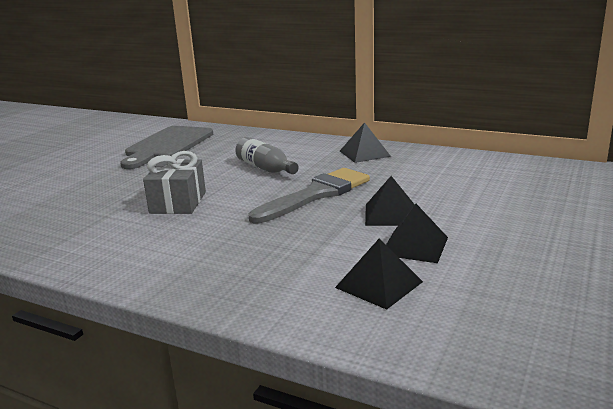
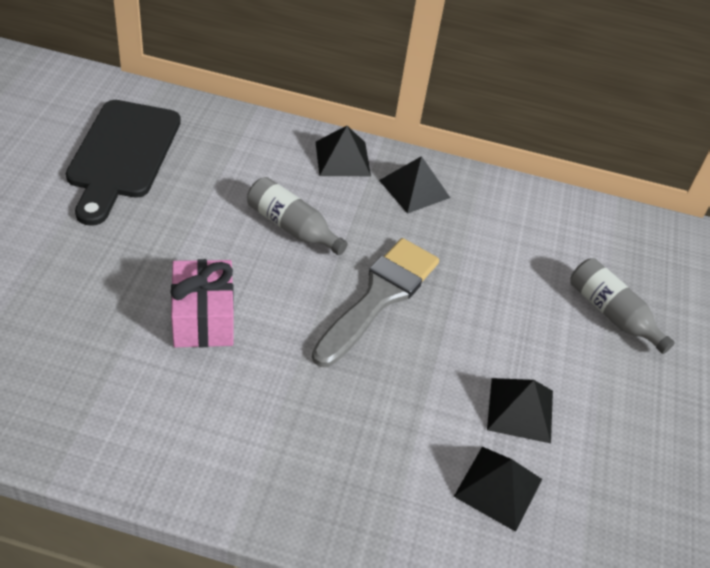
camera: 20 degrees left, 25 degrees up
grey cutting board [120,126,213,169] -> black cutting board [66,100,181,226]
grey gift [143,151,206,214] -> pink gift [170,259,234,347]
black pyramid [365,176,415,226] -> black pyramid moved to [315,126,371,176]
none -> grey bottle [570,258,675,354]

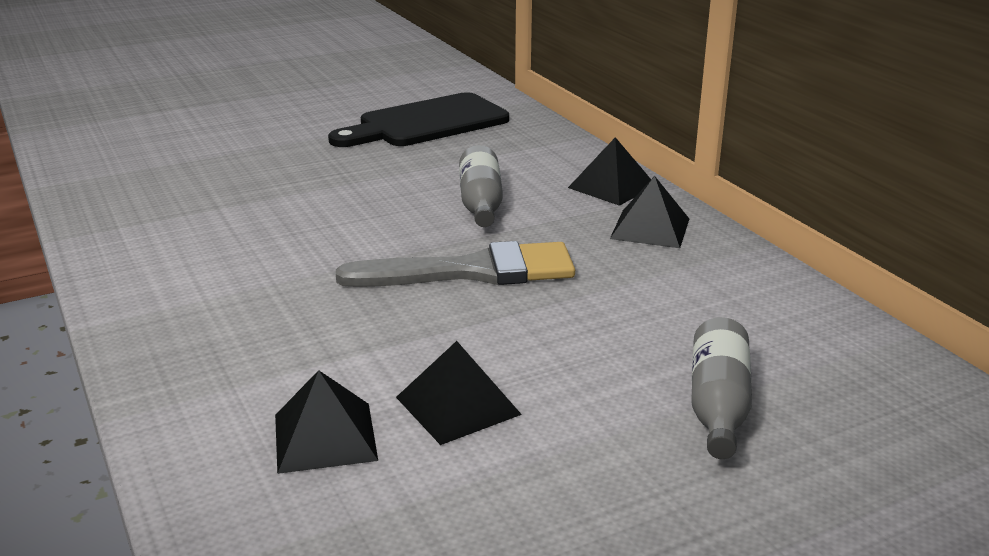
camera: 55 degrees right, 20 degrees down
pink gift [170,259,234,347] -> none

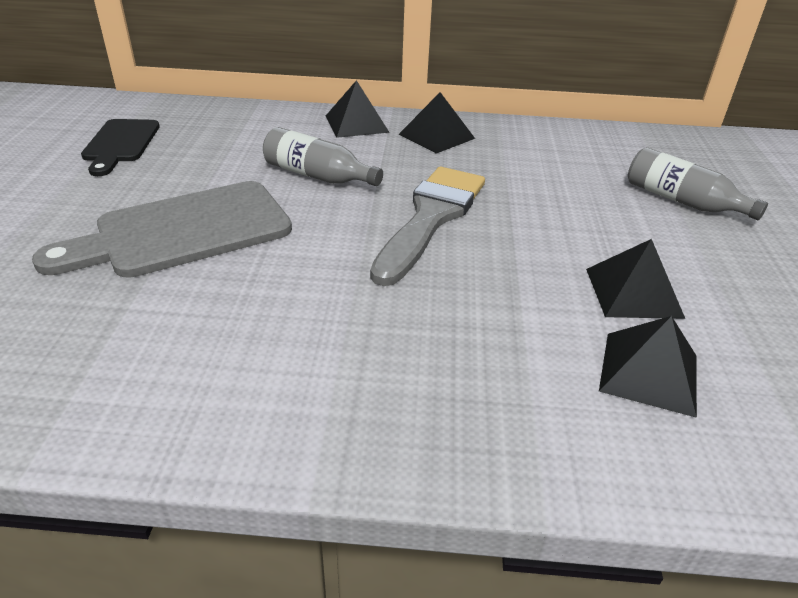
camera: 60 degrees left, 10 degrees up
black cutting board [328,92,509,147] -> black cutting board [81,119,160,176], size x0.61
none -> grey cutting board [32,181,292,278]

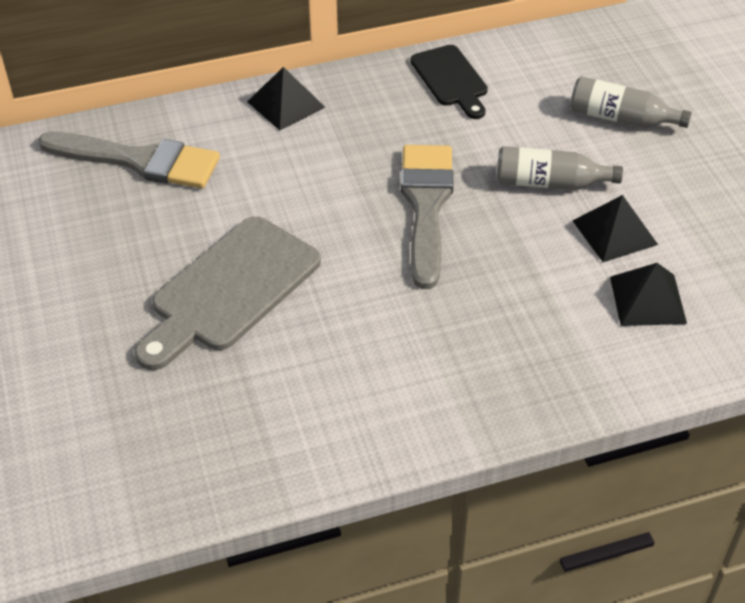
camera: 20 degrees left, 10 degrees up
black cutting board [81,119,160,176] -> black cutting board moved to [410,45,488,119]
grey bottle [263,127,383,186] -> grey bottle moved to [496,146,623,190]
black pyramid [399,92,475,154] -> none
none -> grey brush [38,131,220,188]

